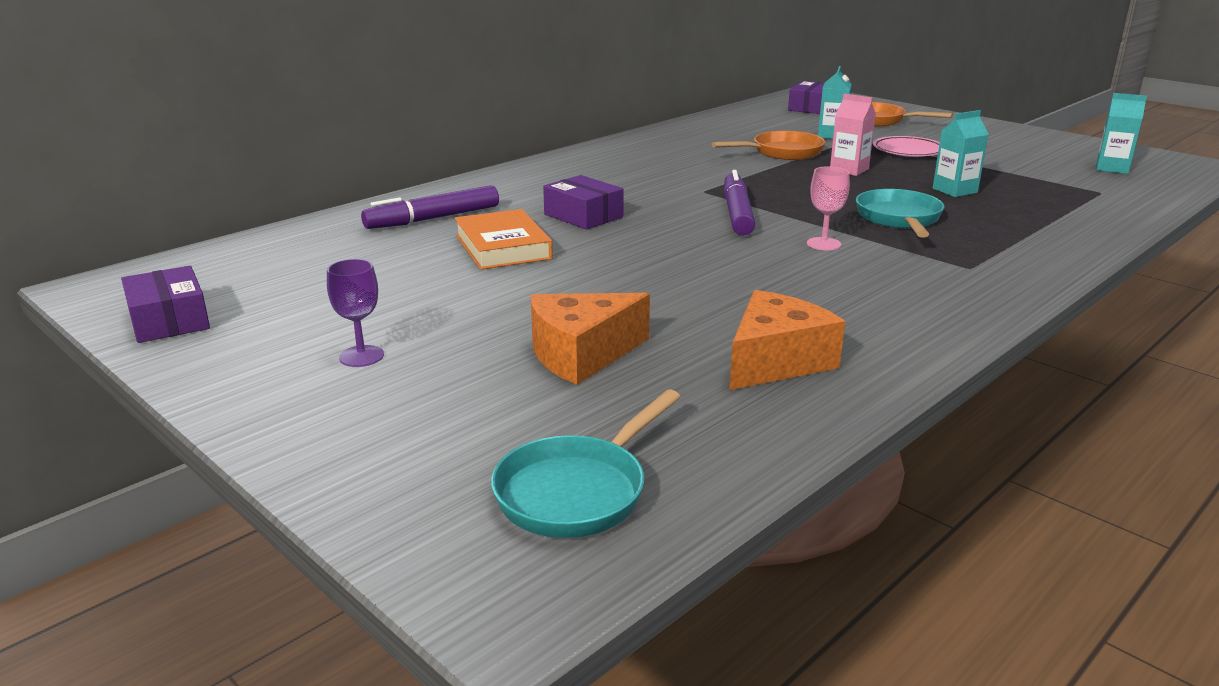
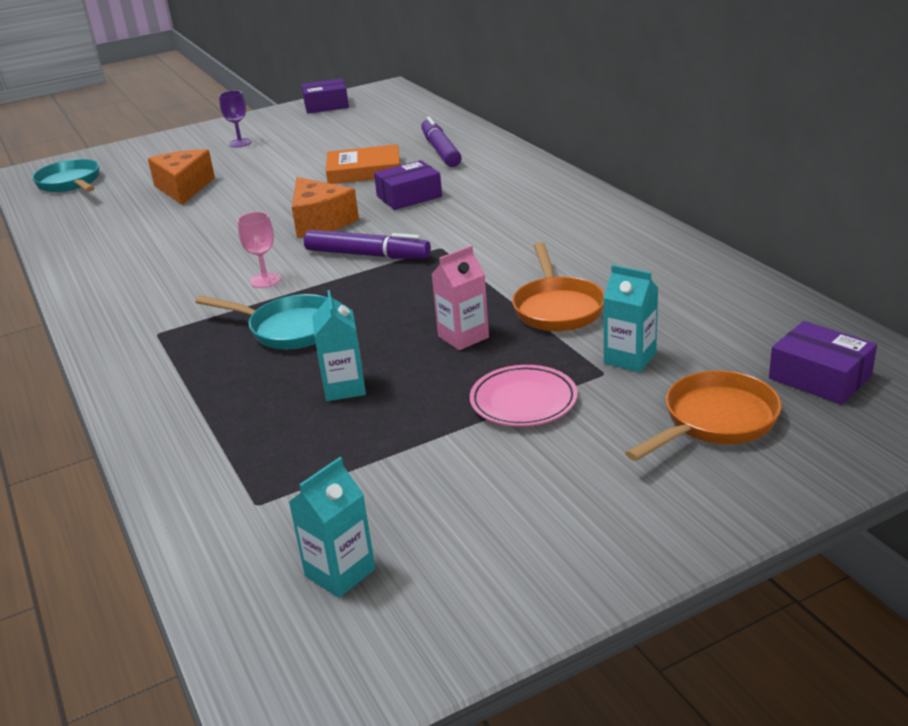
camera: 110 degrees right, 5 degrees up
orange cheese [729,290,845,390] -> orange cheese moved to [292,177,359,238]

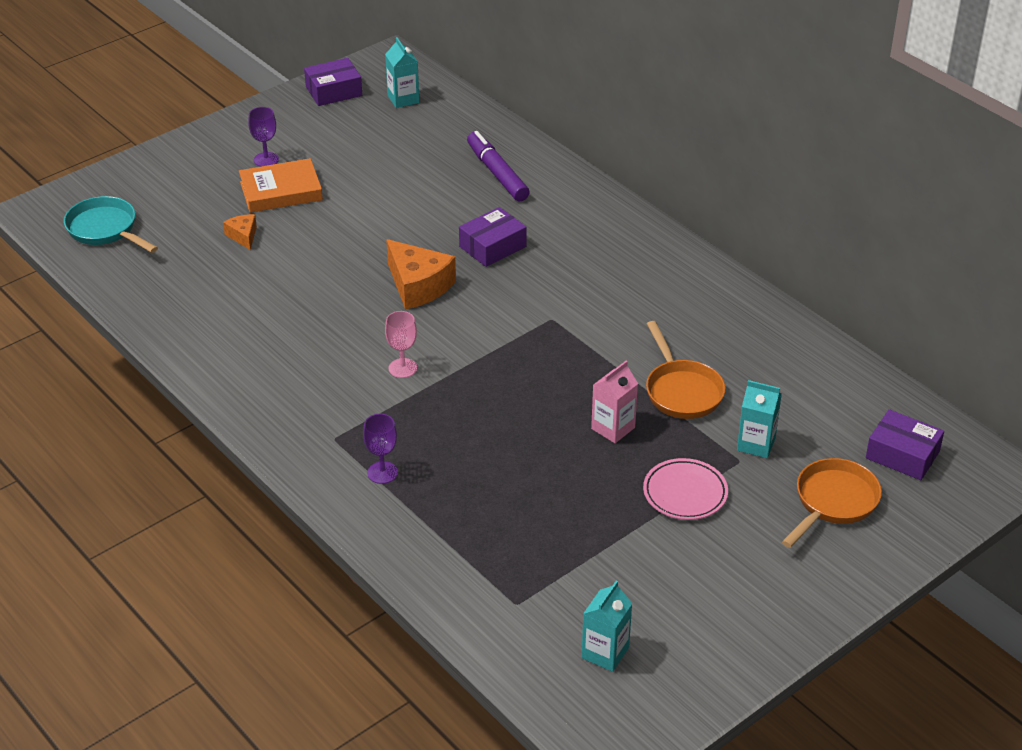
camera: 15 degrees left, 10 degrees up
orange cheese [148,149,215,205] -> orange cheese [223,214,257,250], size x0.52
turquoise pan [196,294,328,349] -> none
purple marker [304,230,431,259] -> none
turquoise carton [312,290,366,401] -> turquoise carton moved to [385,37,419,108]
orange book [326,144,400,184] -> orange book moved to [239,158,323,213]
none -> purple goblet [363,414,398,484]

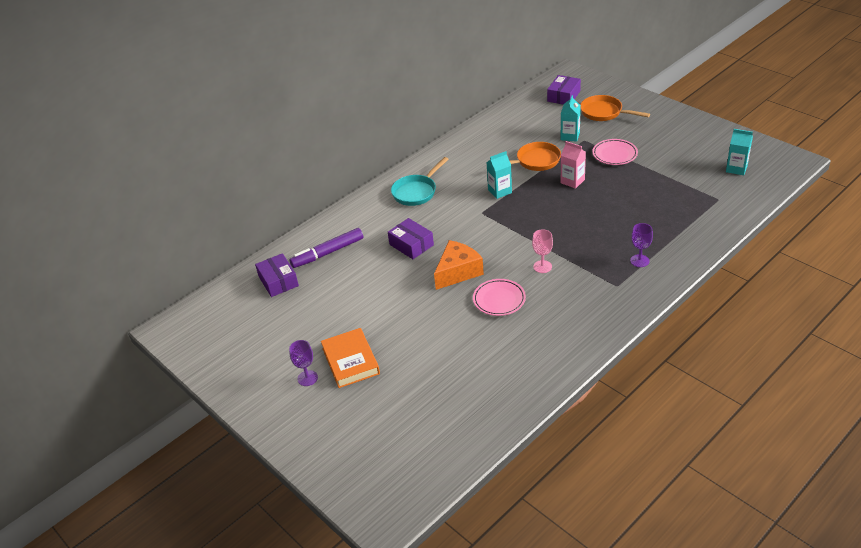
camera: 90 degrees left, 0 degrees up
turquoise pan [64,196,158,253] -> turquoise pan moved to [391,157,449,206]
orange cheese [223,214,257,250] -> none
purple box [304,58,362,106] -> purple box moved to [255,253,299,297]
turquoise carton [385,37,419,108] -> turquoise carton moved to [486,151,512,199]
none -> pink plate [473,279,526,316]

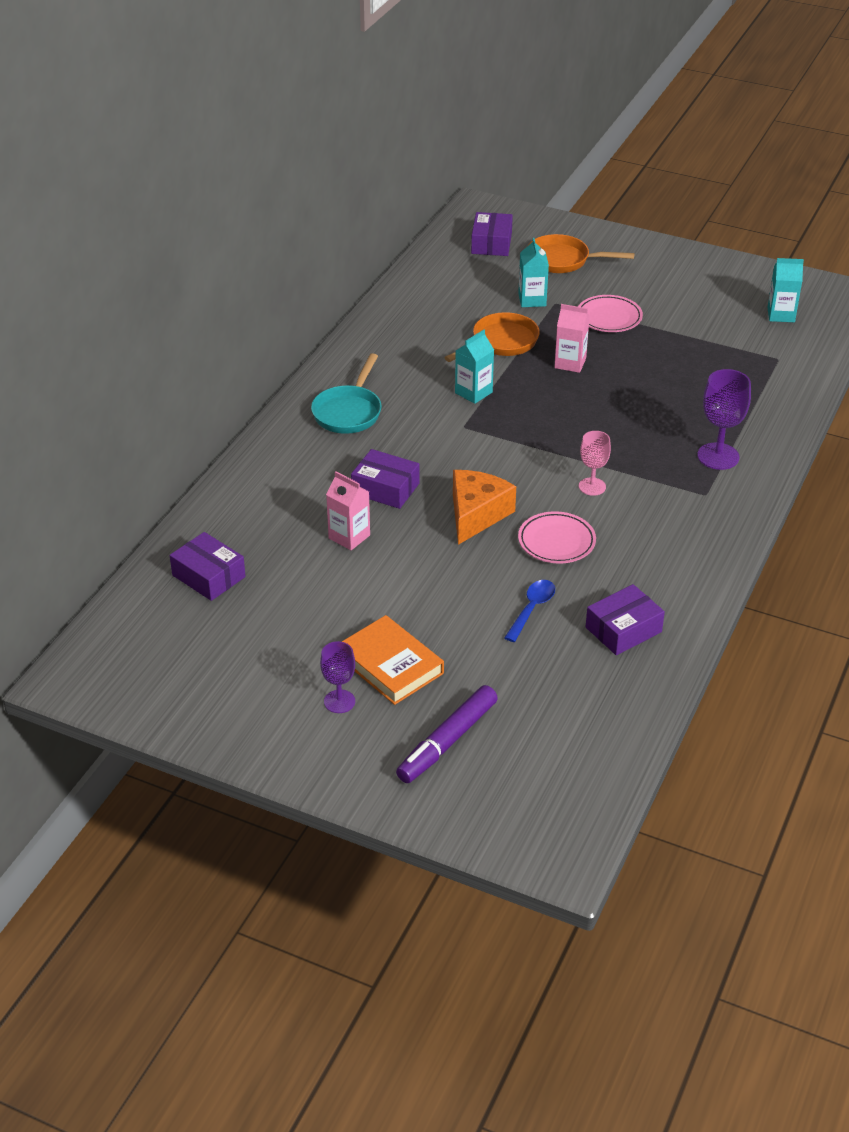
camera: 25 degrees left, 0 degrees up
purple marker [289,228,363,268] -> purple marker moved to [396,685,498,783]
purple goblet [630,223,653,267] -> purple goblet [697,369,751,470], size x1.56
none -> pink carton [326,472,370,550]
none -> blue spoon [504,580,555,642]
none -> purple box [586,584,665,655]

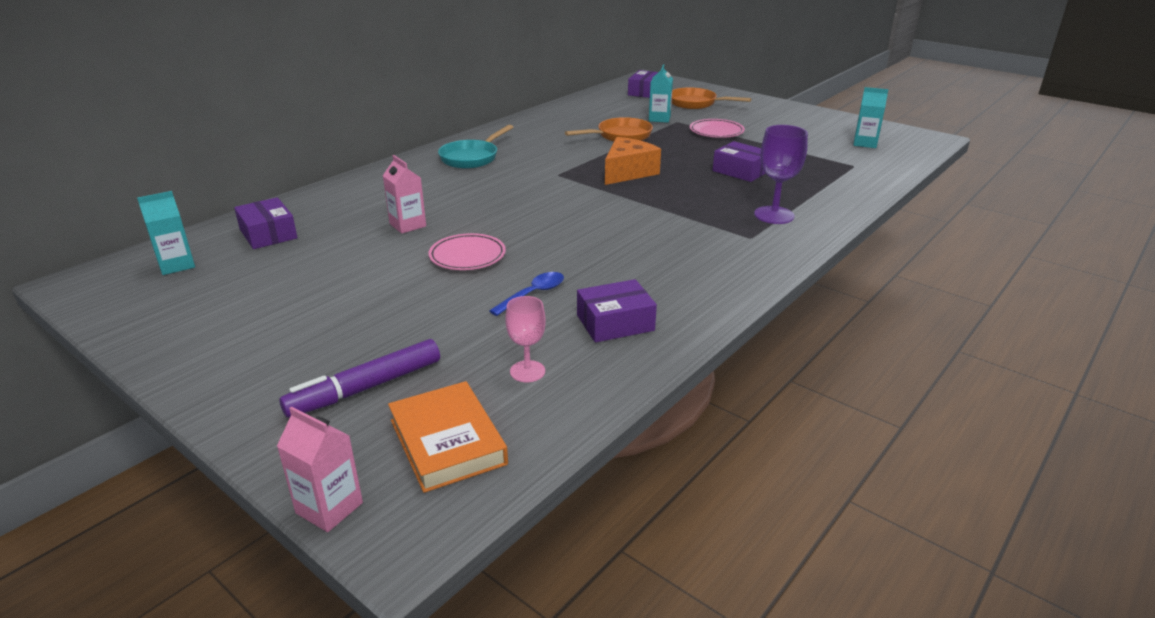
camera: 15 degrees right, 10 degrees down
purple goblet [320,641,355,713] -> none
orange book [342,615,444,705] -> orange book moved to [388,381,508,493]
purple box [351,449,419,509] -> purple box moved to [713,141,766,182]
orange cheese [453,470,516,545] -> orange cheese moved to [605,137,661,185]
turquoise carton [455,330,494,404] -> turquoise carton moved to [137,191,195,275]
pink plate [518,511,596,563] -> pink plate moved to [428,233,506,270]
pink carton [554,304,590,373] -> pink carton moved to [277,407,363,532]
pink goblet [579,431,611,496] -> pink goblet moved to [505,296,546,382]

